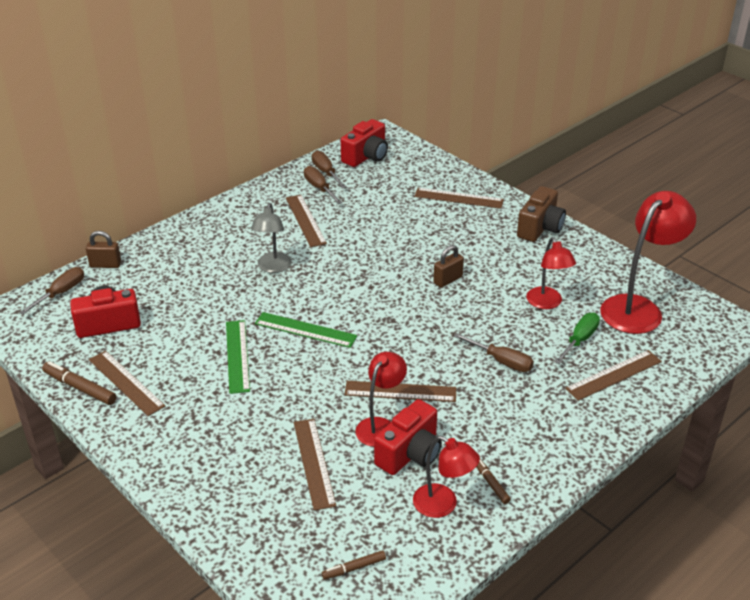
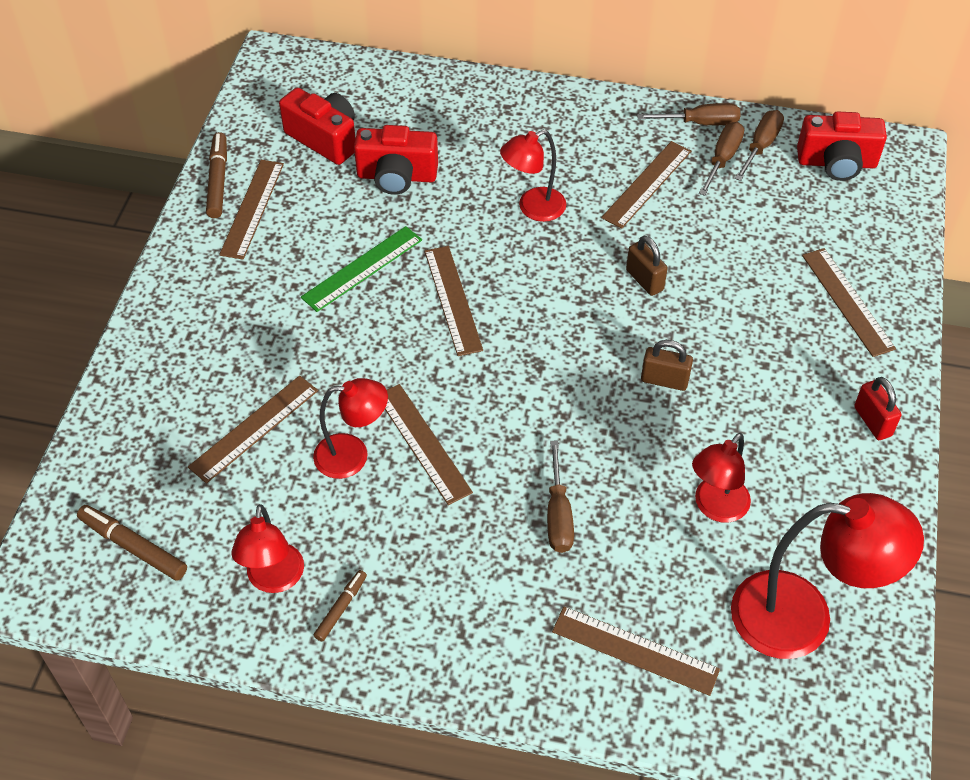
camera: 55 degrees right, 15 degrees up
brown screwdriver [19,267,84,315] -> brown screwdriver moved to [637,103,741,125]
brown padlock [86,231,121,268] -> brown padlock moved to [626,236,668,296]
grey lamp [251,203,292,273] -> red lamp [500,130,566,222]
green ruler [255,312,357,348] -> brown ruler [424,246,483,356]
brown marker [322,550,386,580] -> brown marker [77,505,187,580], size x1.62
red camera [374,399,442,475] -> red camera moved to [354,125,438,195]
brown camera [517,186,566,242] -> red padlock [854,377,901,440]
green screwdriver [554,313,600,364] -> none

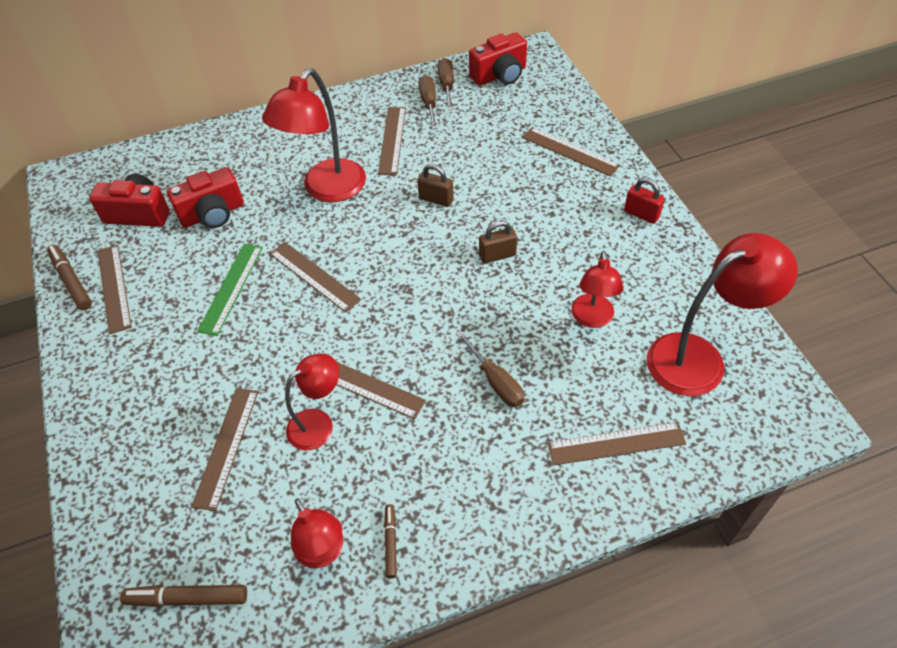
camera: 30 degrees left, 0 degrees up
red lamp [500,130,566,222] -> red lamp [262,68,366,202], size x1.68
brown screwdriver [637,103,741,125] -> none

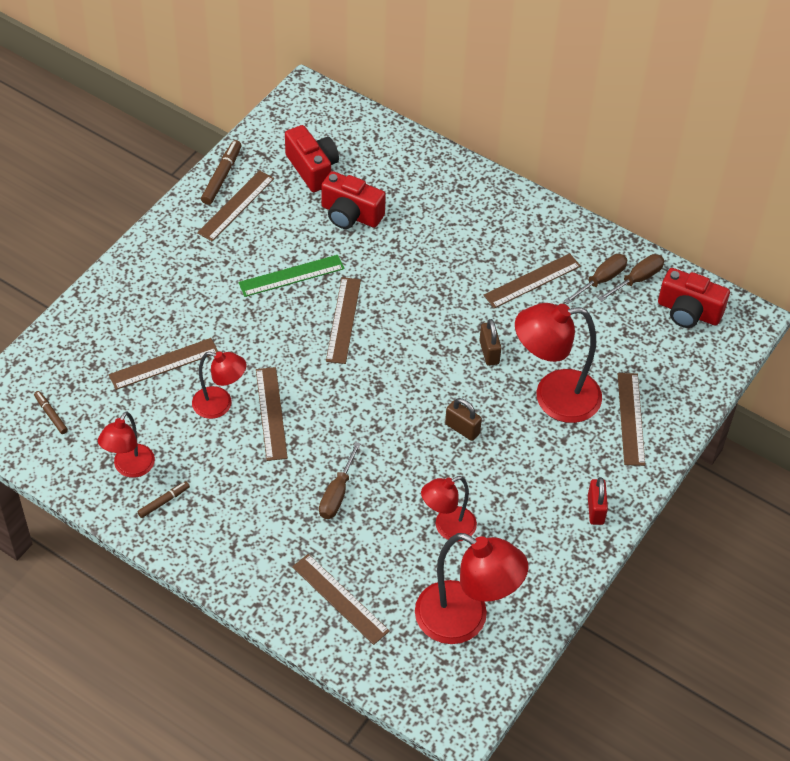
camera: 50 degrees right, 0 degrees up
brown marker [120,585,247,607] -> brown marker [34,391,68,434], size x0.62
red lamp [262,68,366,202] -> red lamp moved to [515,303,602,423]

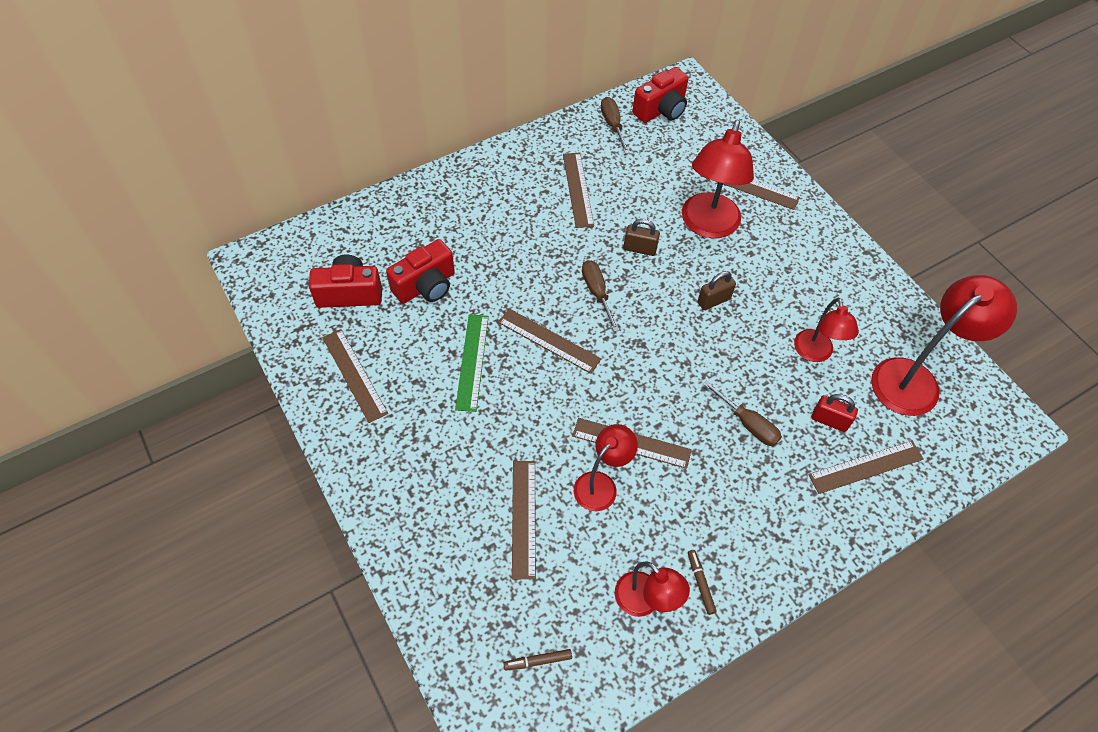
camera: 65 degrees left, 5 degrees up
brown marker [201,140,241,205] -> none
brown screwdriver [564,254,628,304] -> brown screwdriver moved to [582,260,619,332]
red padlock [588,477,608,525] -> red padlock moved to [811,394,858,432]

